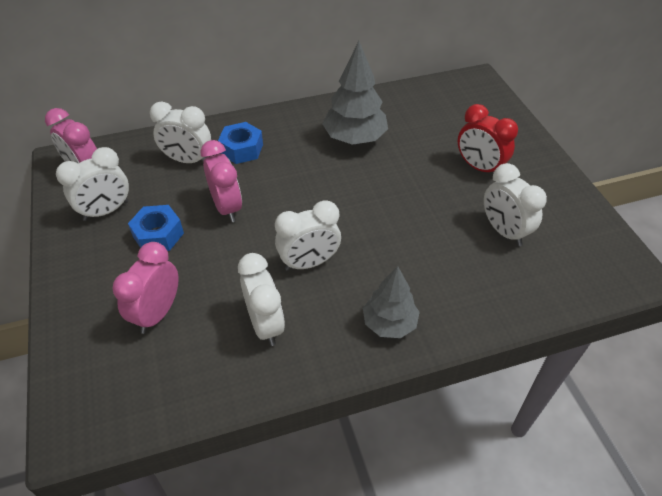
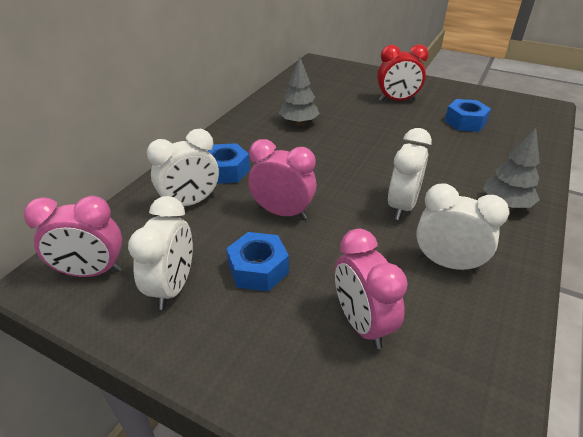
camera: 45 degrees left, 10 degrees down
grey tree [322,41,388,145] -> grey tree [279,57,320,125], size x0.66
white clock [484,163,547,246] -> blue nut [445,99,491,132]

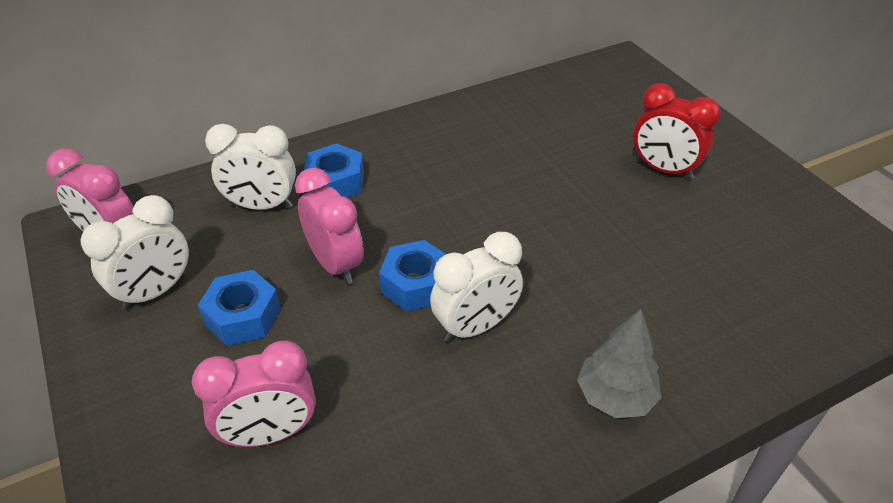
camera: 35 degrees right, 5 degrees up
grey tree [279,57,320,125] -> none
pink clock [335,229,408,349] -> pink clock turned 120 degrees counterclockwise [192,341,316,447]
white clock [416,183,509,273] -> none
blue nut [445,99,491,132] -> blue nut moved to [379,240,446,311]

